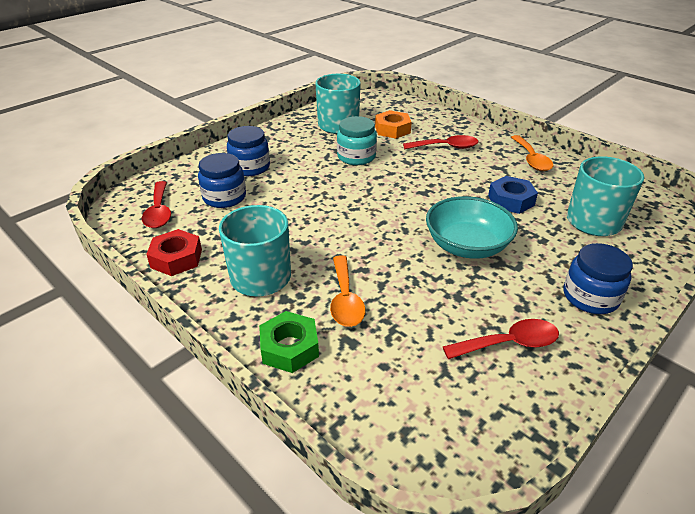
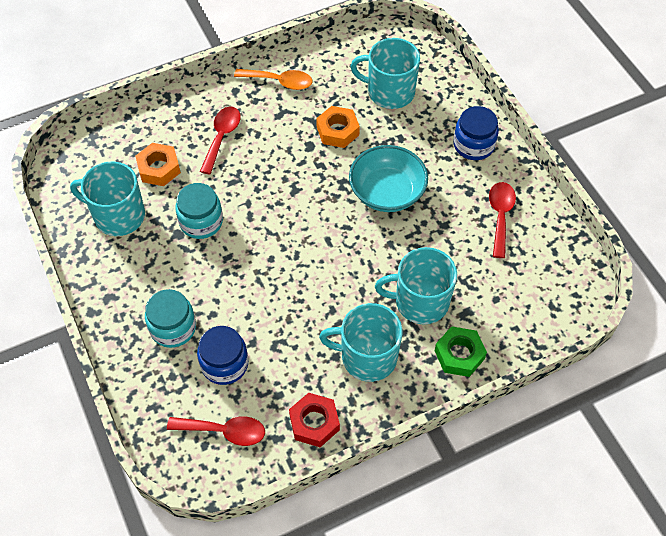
camera: 70 degrees left, 20 degrees up
blue jar [227,126,270,176] -> turquoise jar [145,289,196,348]
orange spoon [330,255,366,327] -> turquoise mug [375,247,457,324]
blue nut [488,176,538,214] -> orange nut [316,106,360,148]

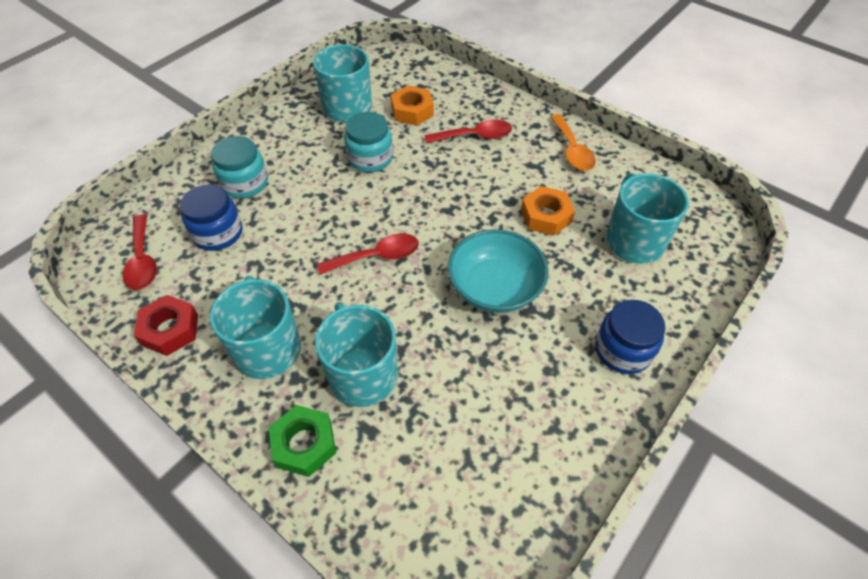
camera: 65 degrees right, 5 degrees down
red spoon [489,182,516,258] -> red spoon moved to [317,233,419,275]

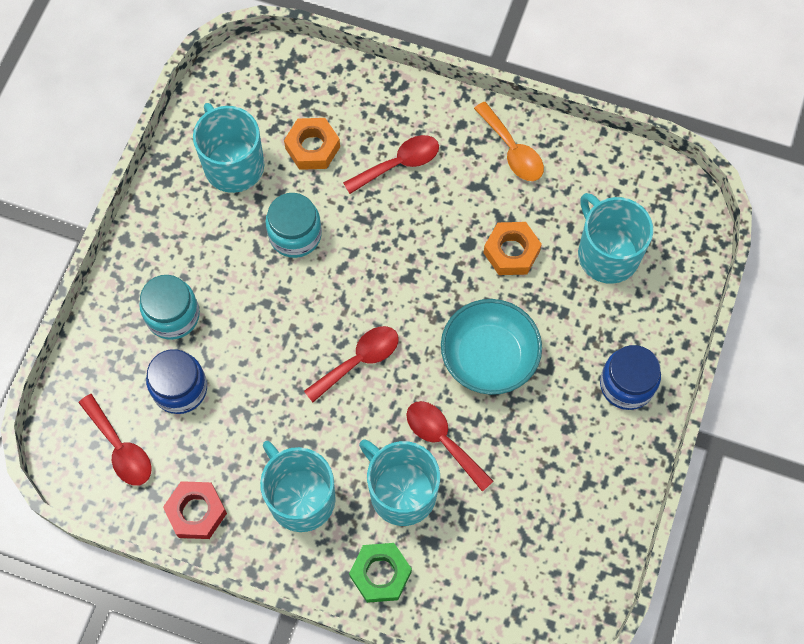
camera: 20 degrees left, 15 degrees up
none -> red spoon [406,401,493,492]

